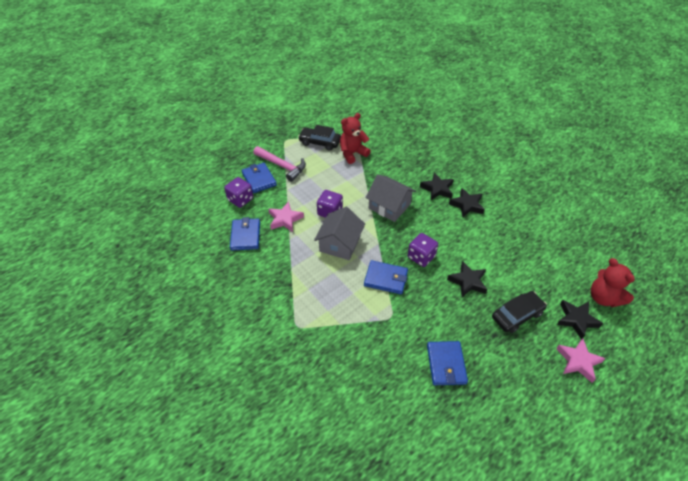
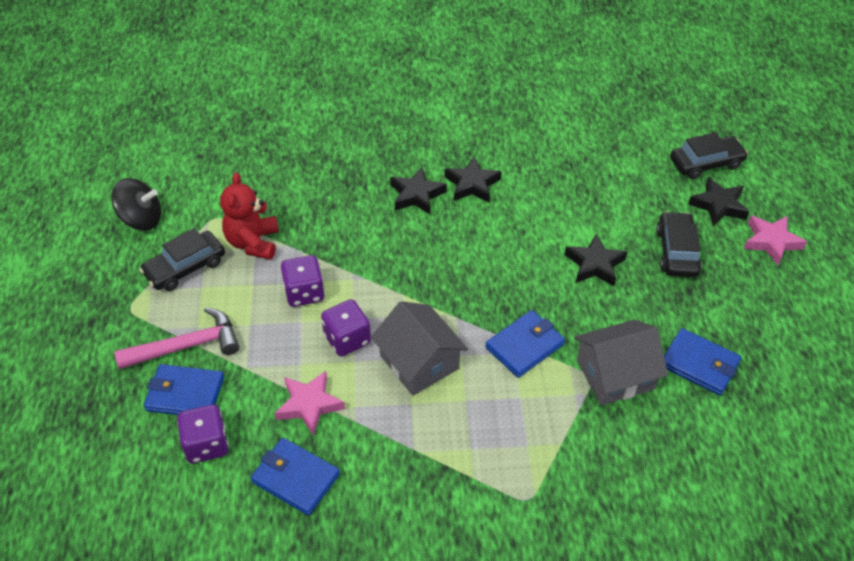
camera: 55 degrees left, 0 degrees up
grey house [365,174,416,222] -> grey house moved to [574,319,668,405]
purple dice [408,233,438,267] -> purple dice moved to [281,255,325,307]
red teddy bear [591,258,635,307] -> black car [670,132,748,179]
none -> black spinning top [111,178,161,231]

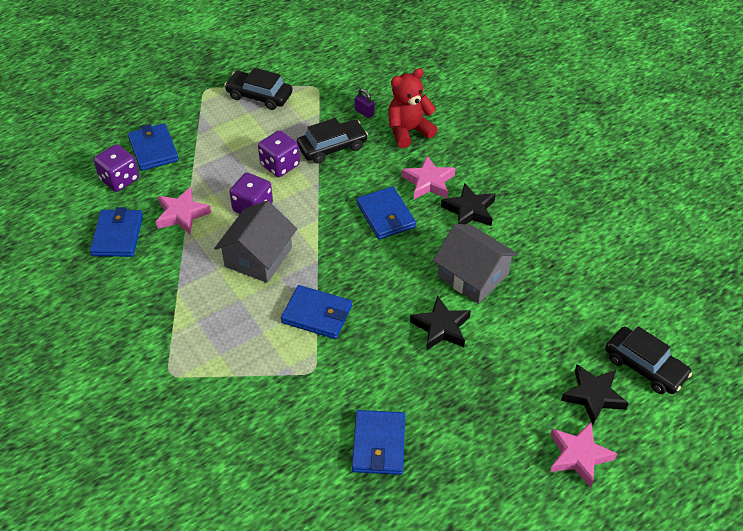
camera: 60 degrees right, 0 degrees up
black spinning top [111,178,161,231] -> none
pink hammer [114,307,239,369] -> none
red teddy bear [220,172,279,260] -> red teddy bear moved to [388,68,437,148]
black star [390,167,447,214] -> pink star [402,155,455,199]
grey house [574,319,668,405] -> grey house moved to [433,224,518,304]
black car [656,211,702,277] -> black car moved to [297,118,368,163]
none -> purple padlock [355,89,374,118]
none -> blue wallet [357,186,416,240]

